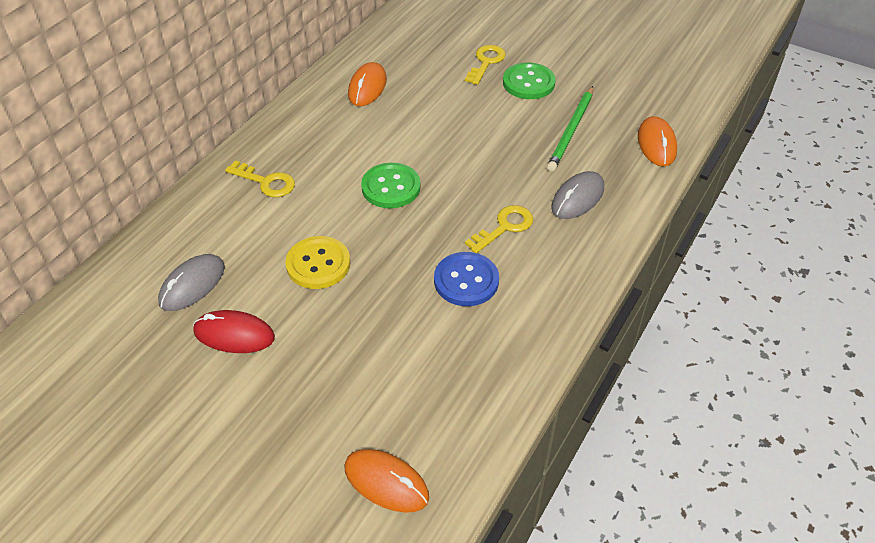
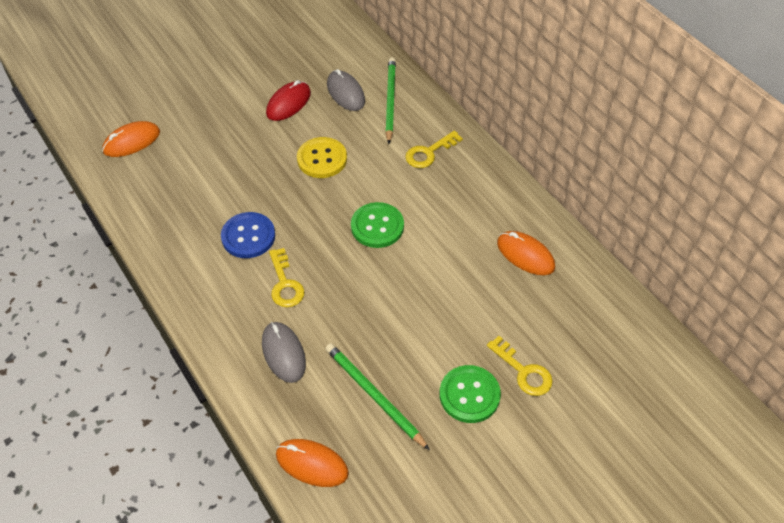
camera: 115 degrees right, 5 degrees up
none -> green pencil [385,57,396,144]

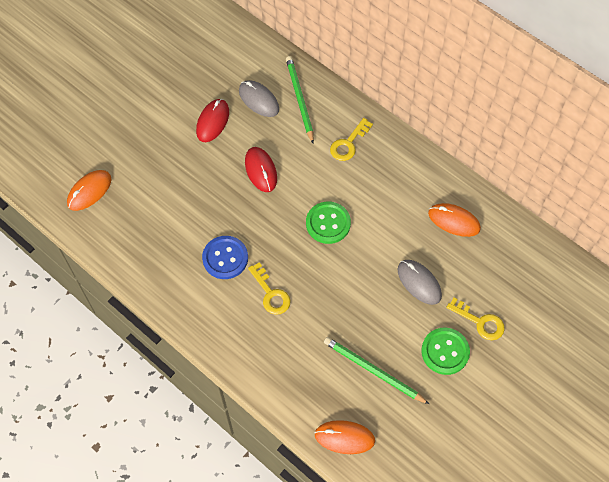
camera: 15 degrees left, 10 degrees up
grey mouse [262,322,306,383] -> grey mouse moved to [398,260,442,305]
yellow button [297,137,347,178] -> red mouse [245,147,277,192]

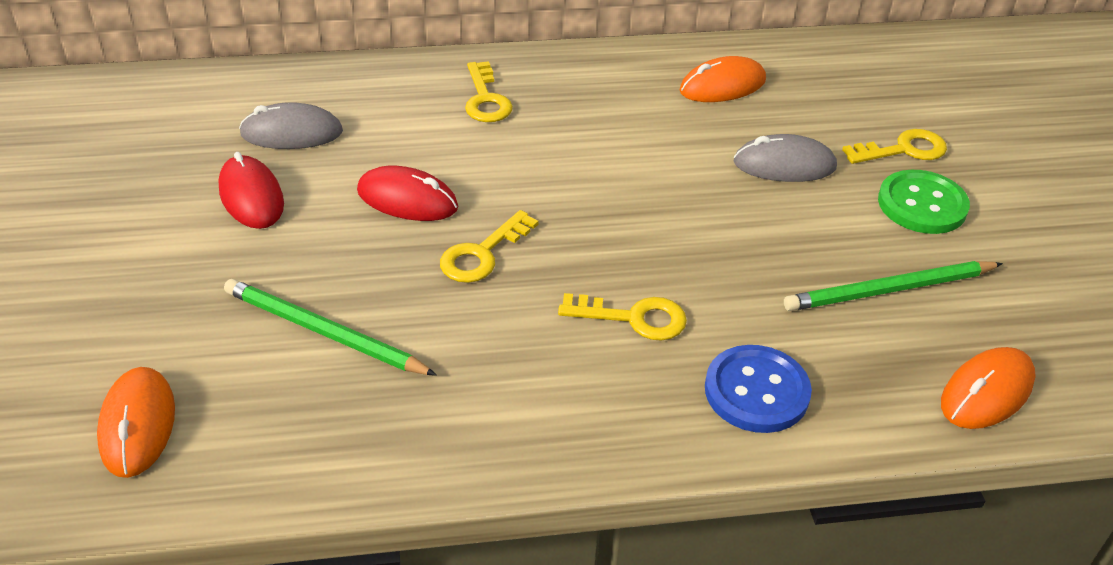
camera: 50 degrees left, 20 degrees down
blue button [202,236,248,279] -> blue button moved to [705,345,812,433]
green pencil [286,56,314,143] -> green pencil moved to [224,279,437,376]
green button [306,201,351,244] -> none
none -> yellow key [440,210,539,283]

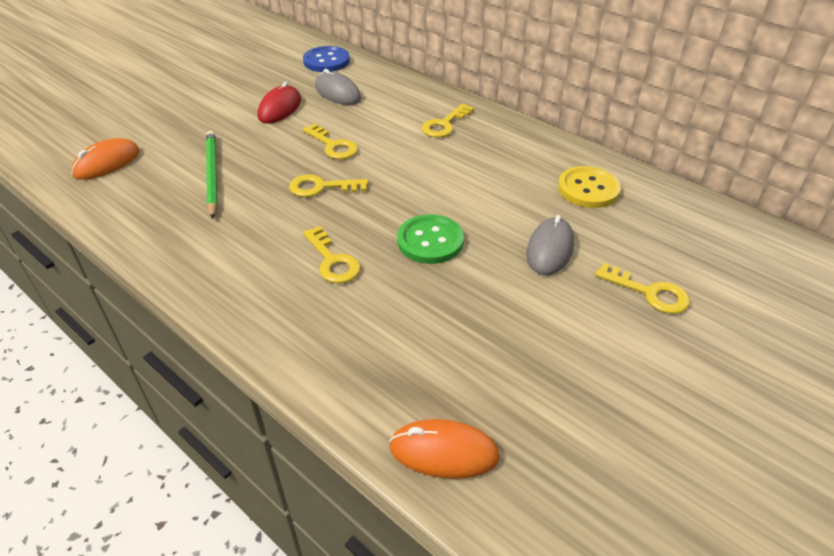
camera: 50 degrees right, 0 degrees up
red mouse [357,166,458,221] -> yellow key [303,124,358,159]
orange mouse [679,56,766,102] -> yellow button [558,166,621,208]
blue button [705,345,812,433] -> blue button moved to [303,46,350,72]
grey mouse [733,134,837,182] -> grey mouse turned 60 degrees clockwise [526,215,574,276]
green pencil [784,261,1003,311] -> none
green button [878,170,970,234] -> green button moved to [397,214,464,264]

